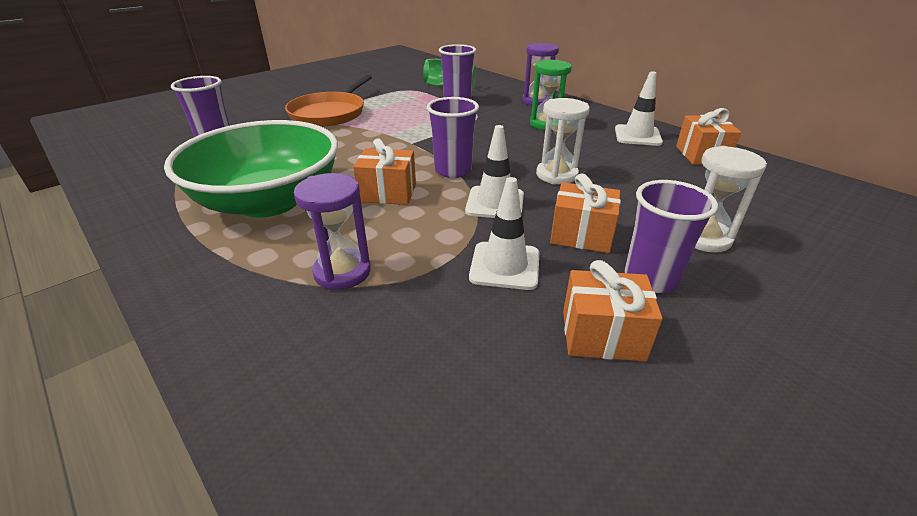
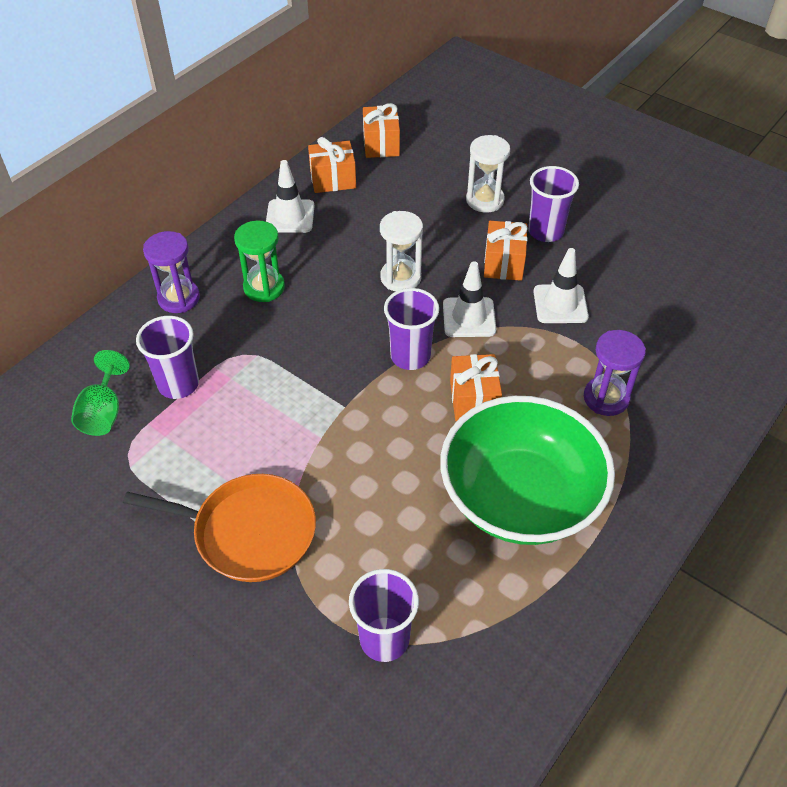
camera: 100 degrees left, 15 degrees up
orange gift [563,260,663,361] -> orange gift moved to [363,103,400,158]

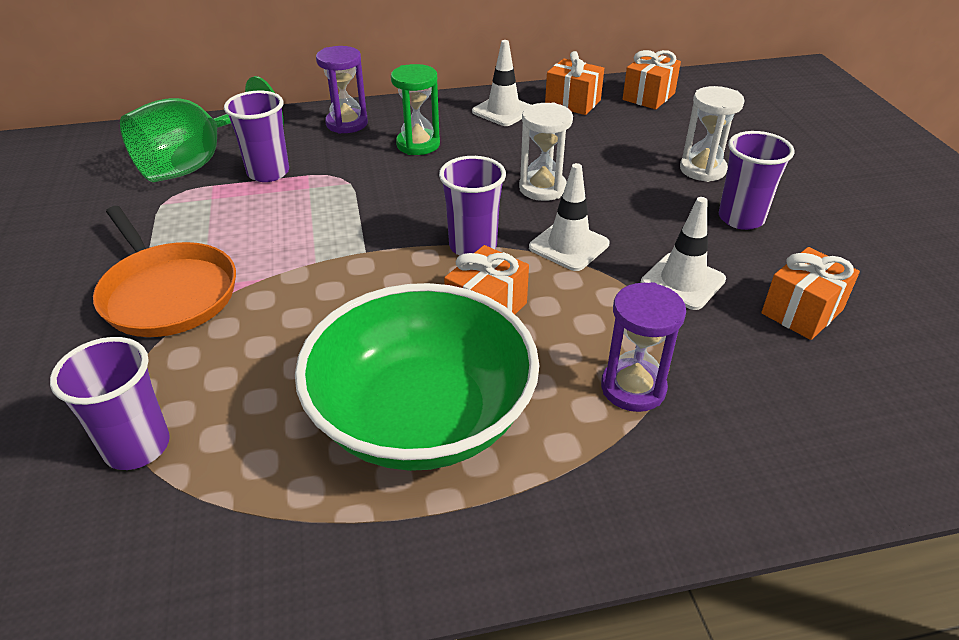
camera: 40 degrees right, 10 degrees down
green goblet [71,350,130,436] -> green goblet [120,76,283,182], size x1.75
orange gift [484,221,528,281] -> orange gift moved to [761,247,860,340]

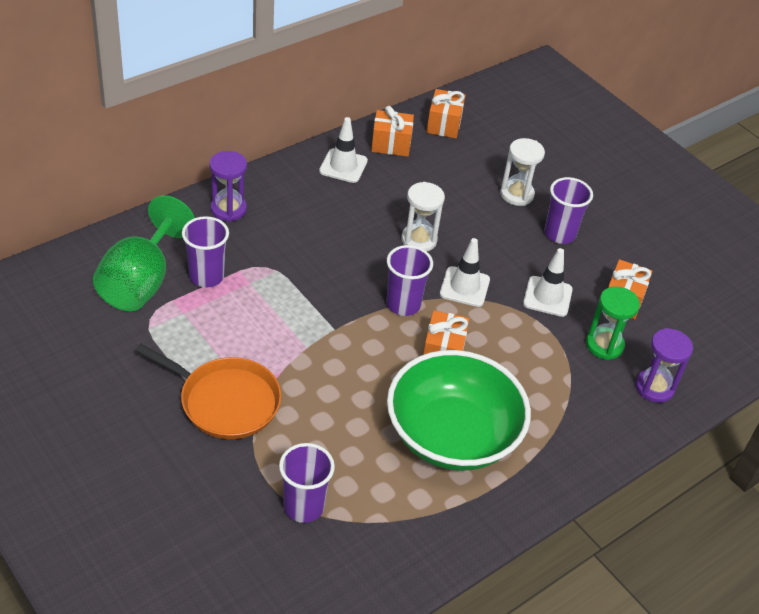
camera: 30 degrees left, 5 degrees up
green hourglass [391,64,440,155] -> green hourglass moved to [586,286,640,360]
purple hourglass [601,282,686,412] -> purple hourglass moved to [635,328,693,403]

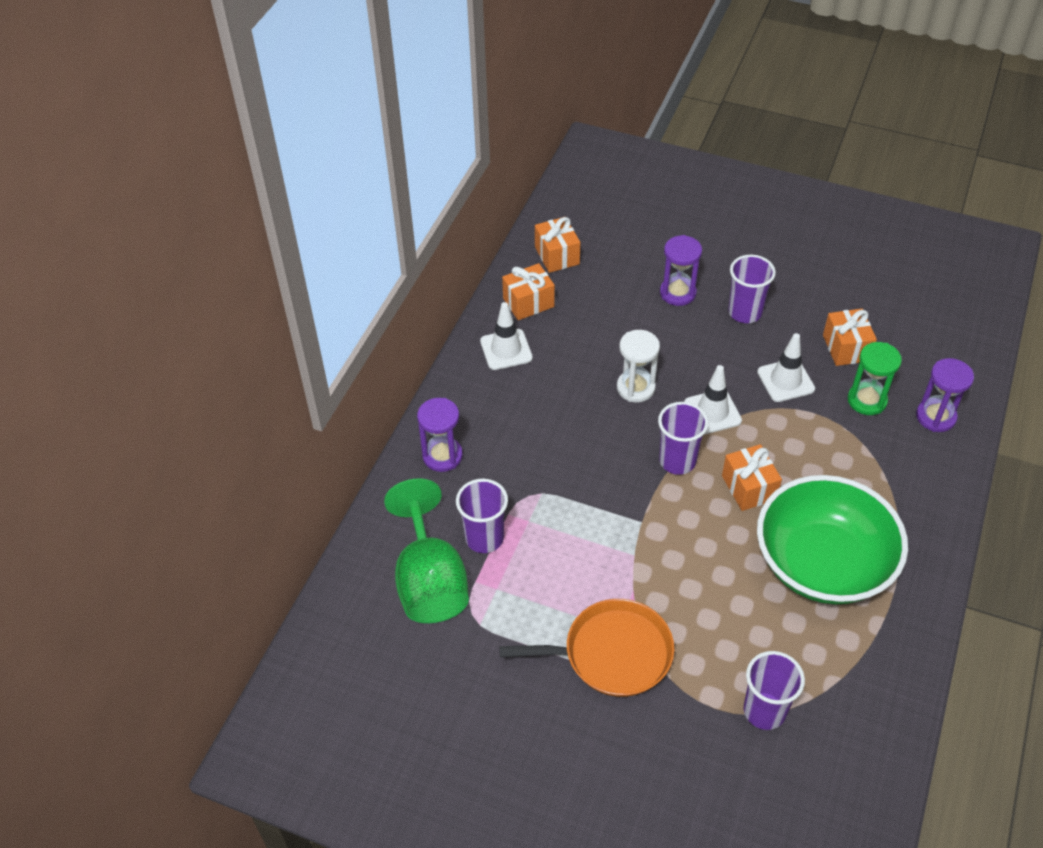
camera: 25 degrees left, 5 degrees up
white hourglass [500,138,545,206] -> purple hourglass [660,235,702,306]

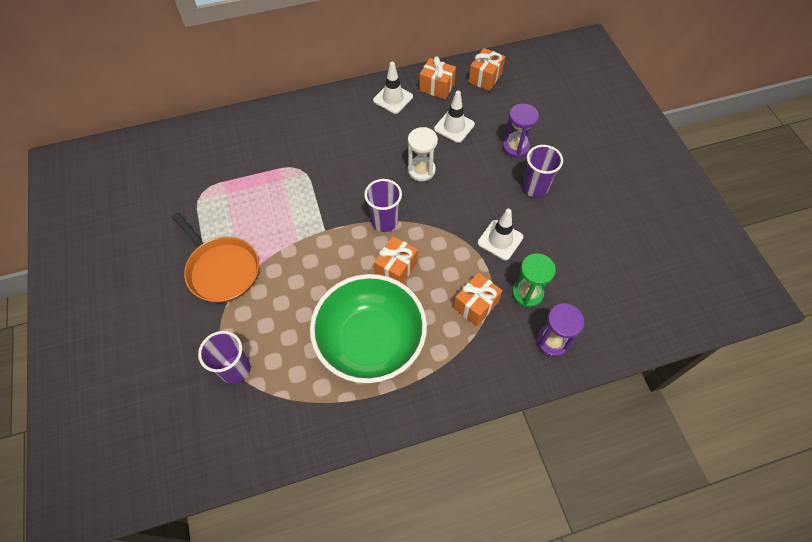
camera: 50 degrees right, 10 degrees up
green goblet [384,478,469,623] -> none
purple hourglass [417,398,463,472] -> none
purple cup [456,479,508,553] -> none
white traffic cone [684,365,742,434] -> white traffic cone moved to [434,91,475,143]
orange gift [823,309,877,366] -> orange gift moved to [454,272,502,327]

